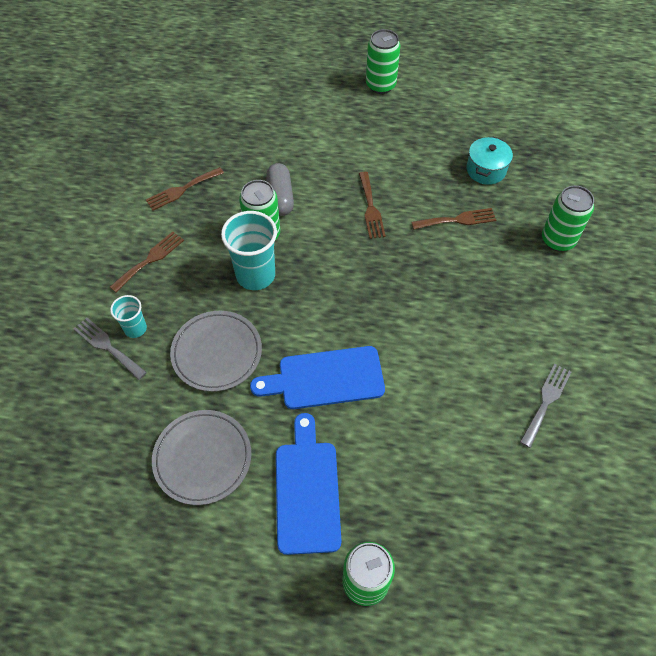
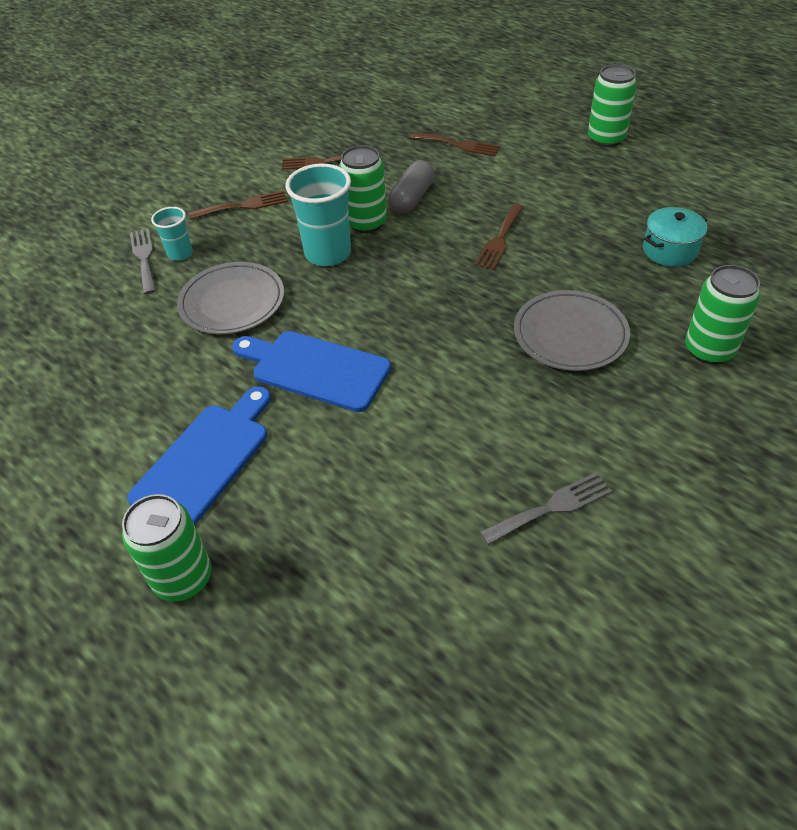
camera: 35 degrees right, 10 degrees down
grey plate [152,410,251,505] -> grey plate moved to [514,290,630,371]
brown fork [411,208,496,230] -> brown fork moved to [410,132,500,156]

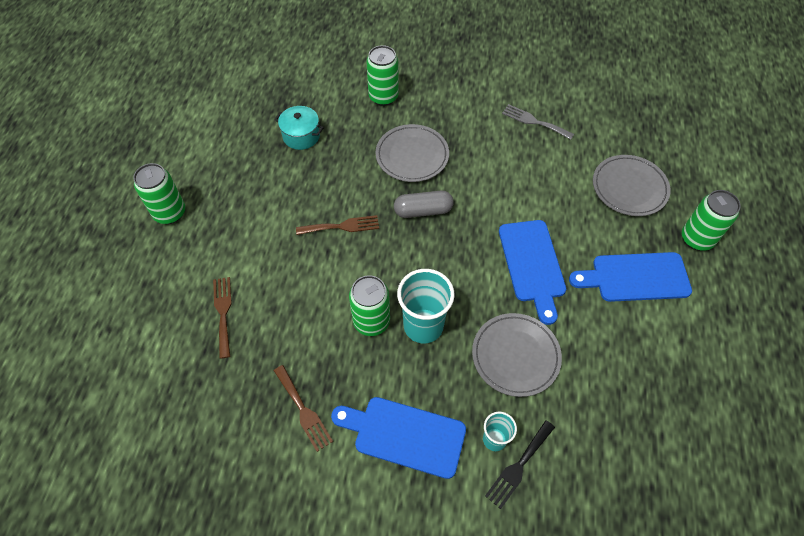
camera: 125 degrees left, 10 degrees up
grey fork [130,229,156,294] -> black fork [485,420,555,509]
brown fork [188,191,288,220] -> blue cutting board [331,397,466,479]
grey capsule [388,160,435,214] -> grey capsule moved to [394,191,454,218]
none -> grey plate [593,155,671,216]

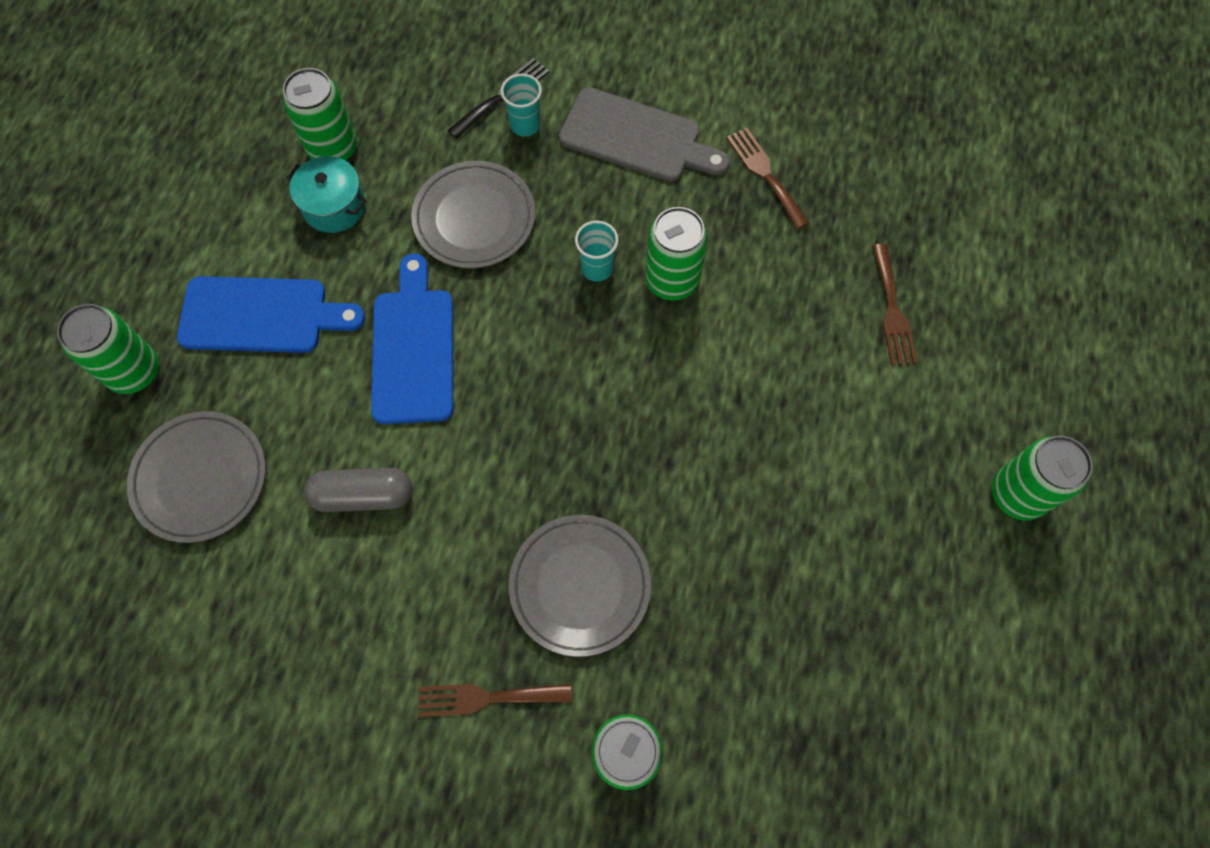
camera: 175 degrees left, 10 degrees up
turquoise pot [275,106,323,150] -> turquoise pot moved to [286,156,367,233]
brown fork [296,215,379,235] -> brown fork moved to [418,684,571,717]
blue cutting board [331,397,466,479] -> grey cutting board [559,87,730,182]
grey capsule [394,191,454,218] -> grey capsule moved to [304,468,412,512]
turquoise cup [397,269,455,343] -> turquoise cup [575,220,619,282], size x0.55
grey fork [502,104,574,140] -> none
none -> green can [283,68,357,161]

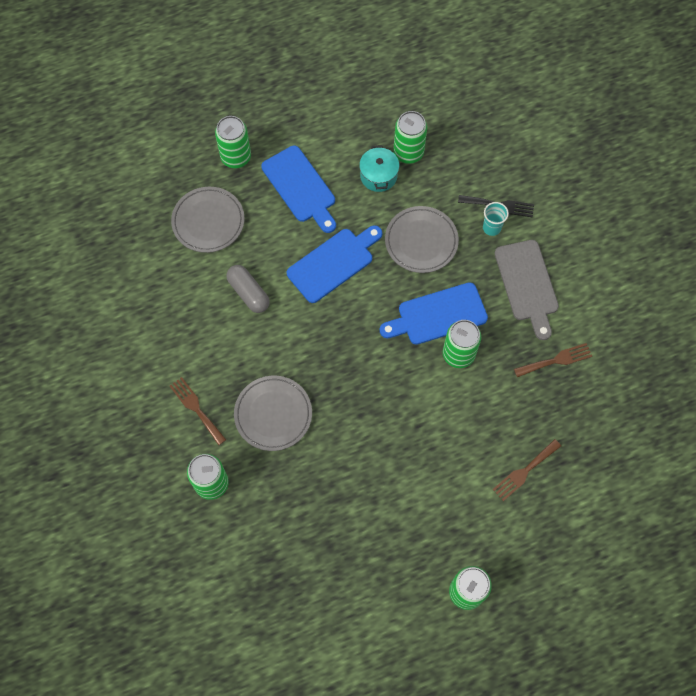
camera: 55 degrees right, 0 degrees up
turquoise cup [575,220,619,282] -> blue cutting board [380,282,488,345]
brown fork [727,127,809,229] -> brown fork turned 45 degrees clockwise [514,343,592,377]

